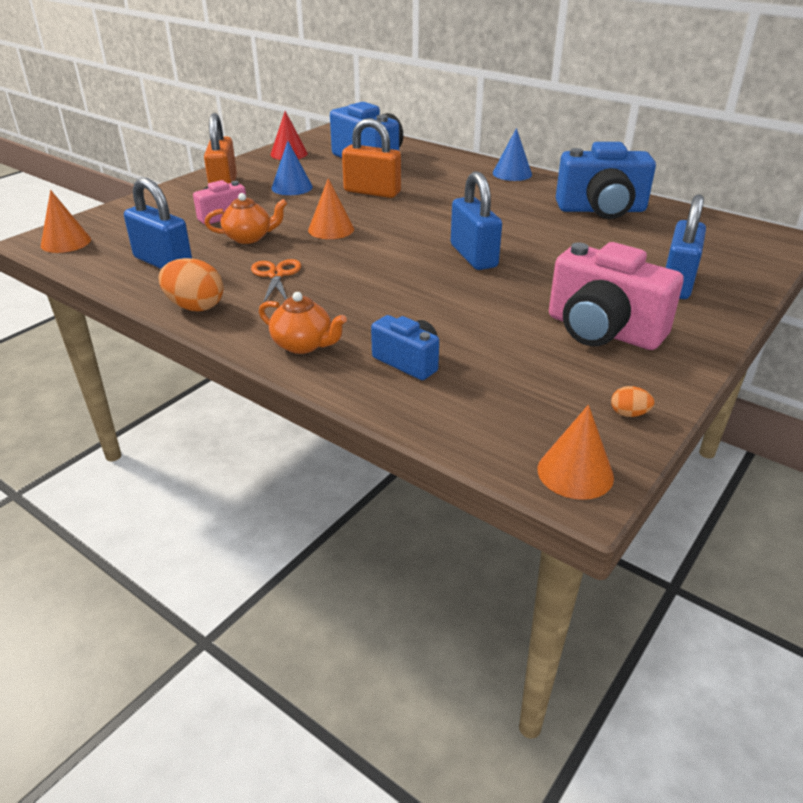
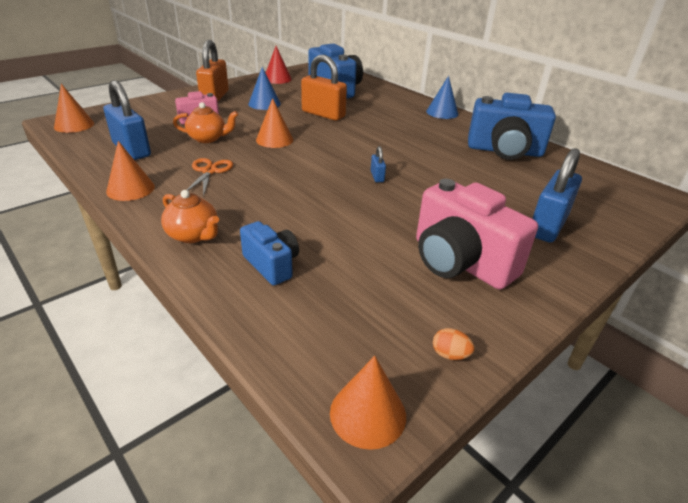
camera: 10 degrees right, 0 degrees up
orange egg [158,258,223,311] -> orange cone [106,141,155,201]
blue padlock [451,171,502,270] -> blue padlock [371,146,386,182], size x0.45

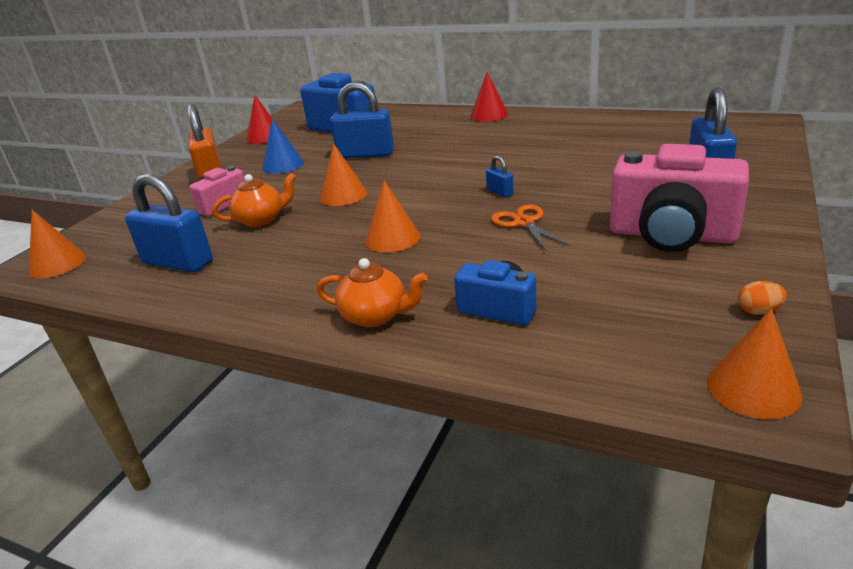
camera: 20 degrees left, 5 degrees down
orange cone [106,141,155,201] -> orange cone moved to [365,180,420,253]
orange scissors [187,158,233,197] -> orange scissors moved to [491,204,570,252]
orange padlock [301,55,347,121] -> blue padlock [330,82,394,158]
blue cone [426,76,459,119] -> red cone [470,72,508,122]
blue camera [468,93,556,160] -> none

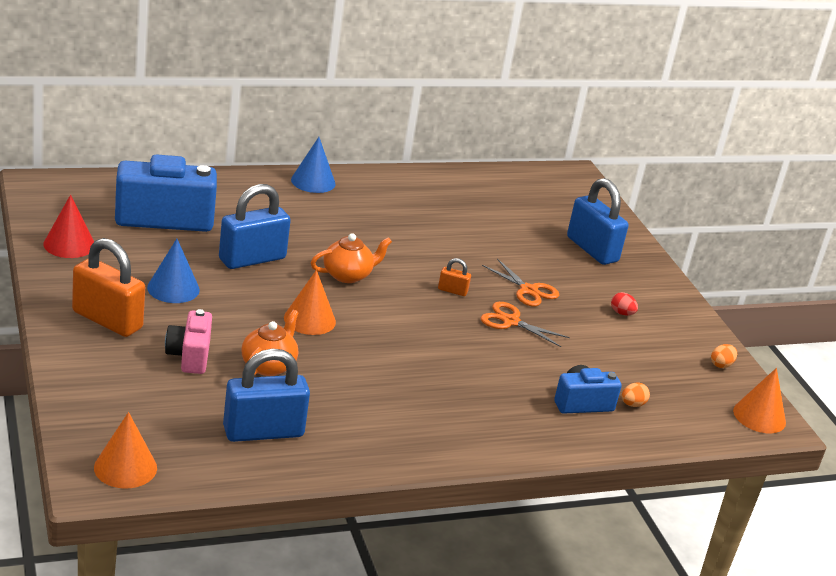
camera: 50 degrees left, 0 degrees up
orange teapot [317,258,428,327] -> orange teapot moved to [311,233,392,283]
orange cone [365,180,420,253] -> none
red cone [470,72,508,122] -> blue cone [291,137,336,193]
blue padlock [486,155,513,197] -> orange padlock [438,258,471,296]
pink camera [610,144,749,252] -> red egg [611,292,638,315]
none -> orange scissors [482,259,559,306]
none -> orange egg [622,382,650,407]

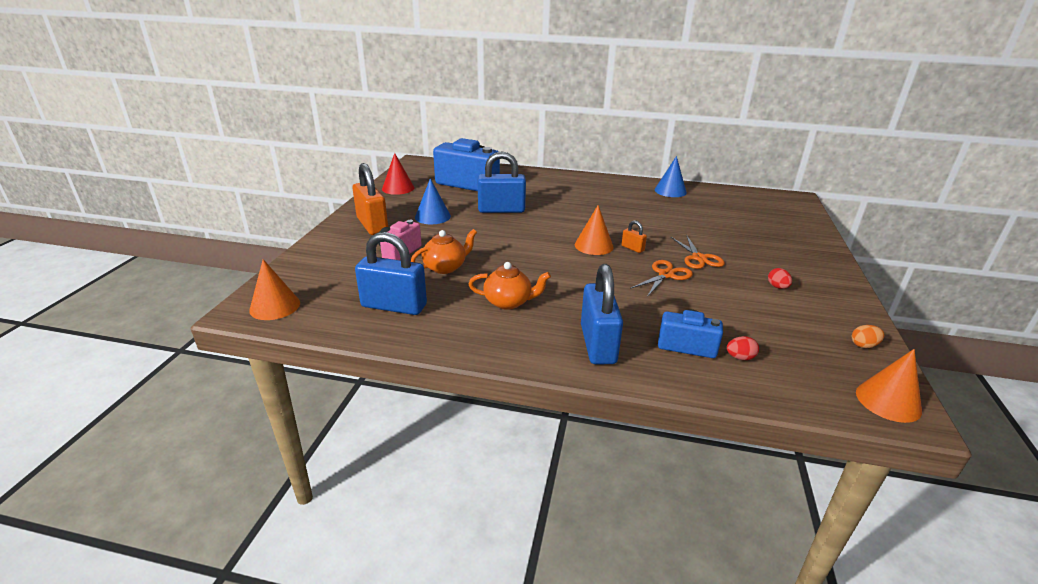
camera: 35 degrees right, 0 degrees up
orange cone [284,270,336,335] -> orange cone moved to [575,205,614,255]
blue cone [291,137,336,193] -> blue cone moved to [654,156,687,197]
orange teapot [311,233,392,283] -> orange teapot moved to [469,262,551,310]
orange scissors [481,302,570,347] -> orange scissors turned 75 degrees clockwise [630,260,693,297]
blue padlock [567,178,629,265] -> blue padlock moved to [581,264,623,364]
orange egg [622,382,650,407] -> red egg [727,336,759,360]

